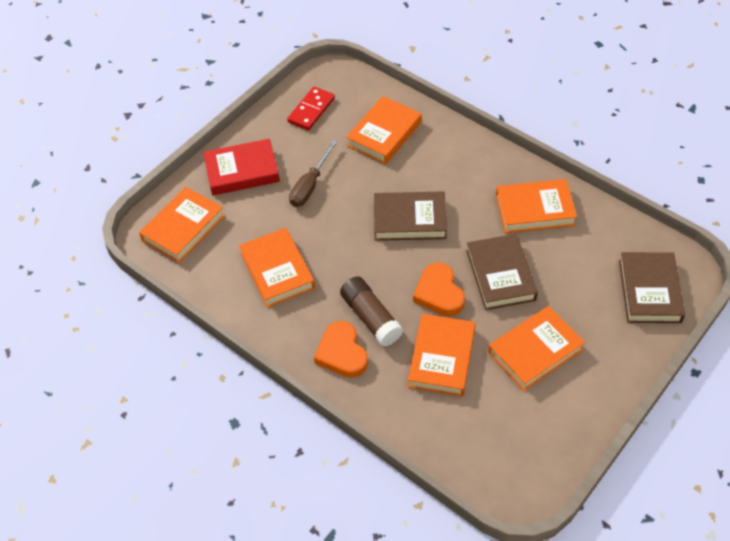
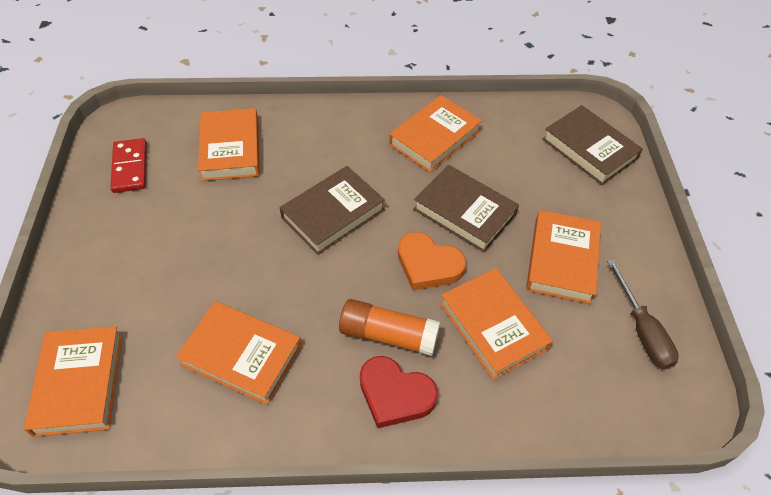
camera: 45 degrees left, 0 degrees up
red book [203,139,280,195] -> none
brown screwdriver [289,140,337,207] -> brown screwdriver moved to [607,259,679,369]
orange heart [314,321,368,378] -> red heart [360,356,438,428]
brown glue stick [340,276,403,347] -> orange glue stick [339,299,440,356]

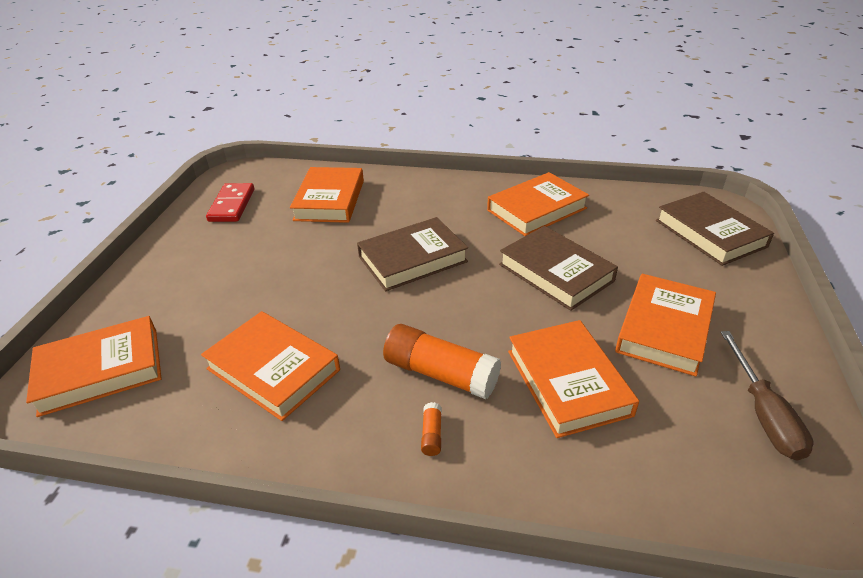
camera: 15 degrees right, 15 degrees down
orange book [24,326,123,437] -> orange book turned 60 degrees clockwise [26,316,162,417]
red heart [360,356,438,428] -> orange glue stick [421,402,442,456]
orange heart [398,232,466,290] -> none

